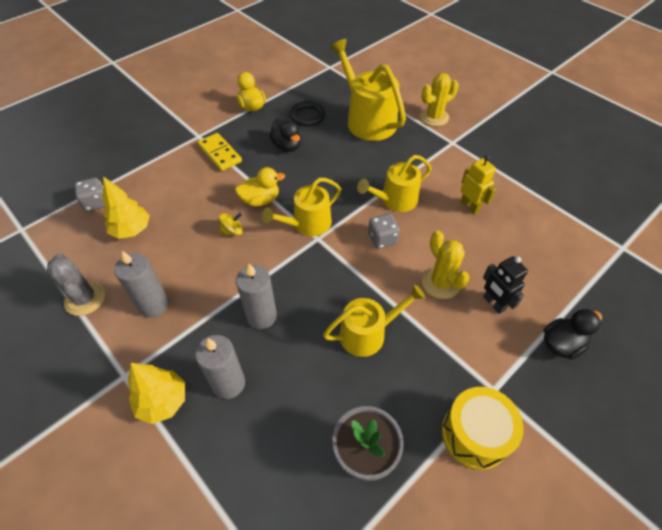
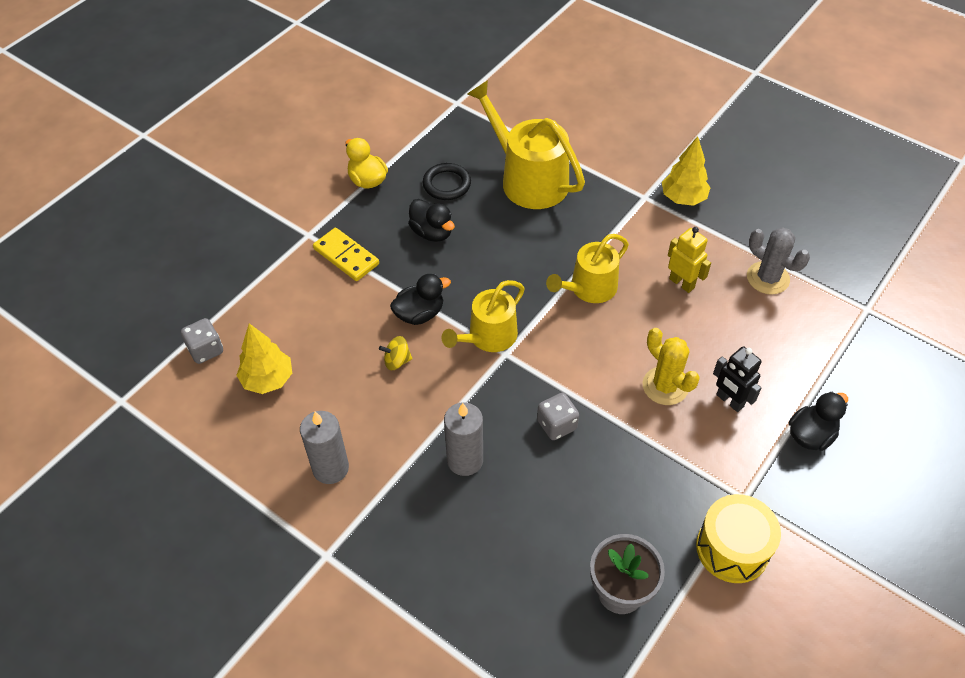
camera: 10 degrees left, 0 degrees up
grey cactus [46,254,105,316] -> grey cactus moved to [747,227,810,295]
yellow tree [128,363,185,424] -> yellow tree moved to [662,136,711,206]
grey candle [195,335,245,399] -> none
yellow spinning top [219,213,243,235] -> yellow spinning top turned 150 degrees counterclockwise [379,336,413,370]
yellow duck [235,167,285,207] -> black duck [390,274,451,325]
yellow watering can [323,285,426,357] -> none
grey dice [368,213,400,249] -> grey dice moved to [537,393,579,440]
yellow cactus [420,73,459,126] -> none

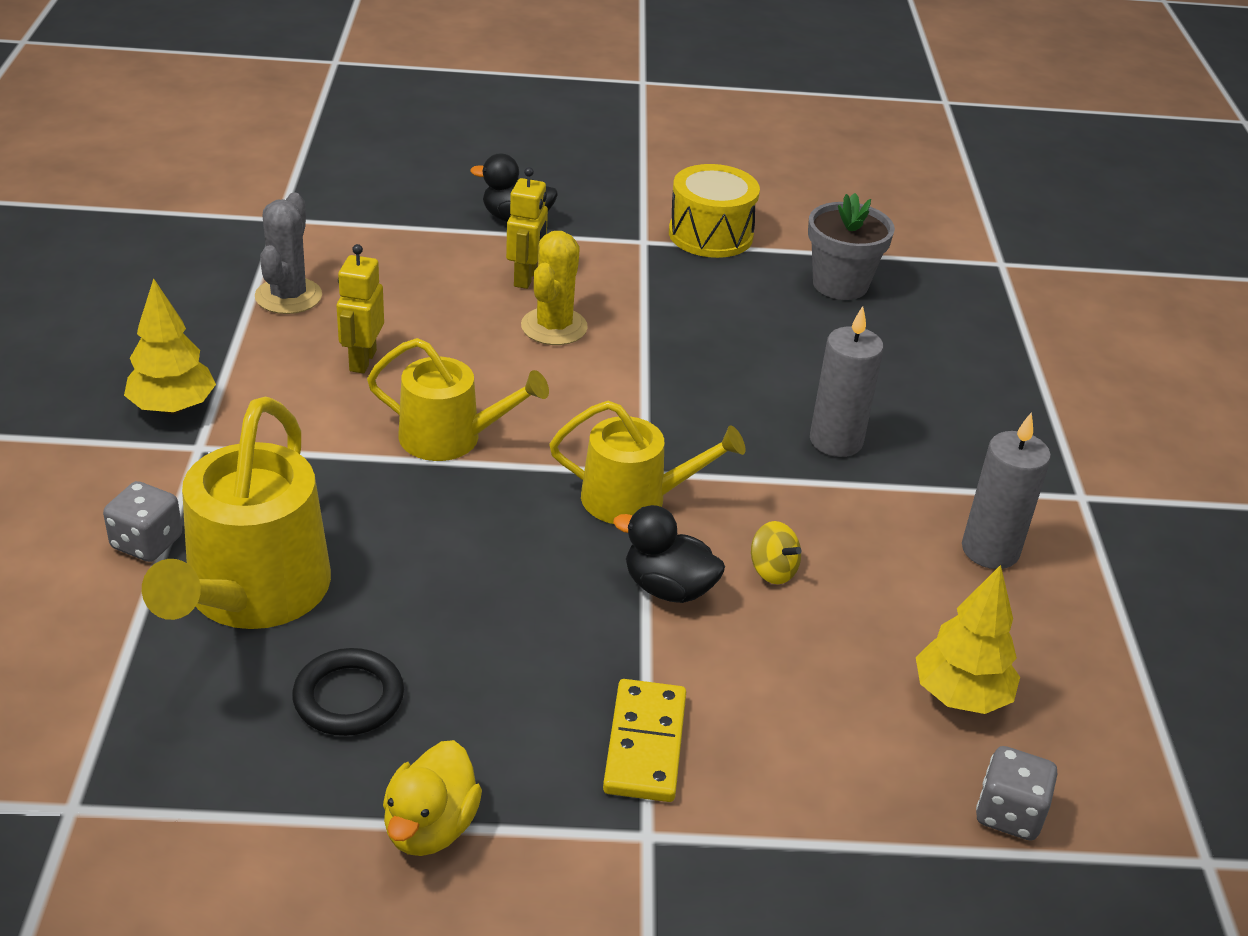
camera: 130 degrees left, 15 degrees down
black duck [408,199,455,242] -> none
grey dice [537,393,579,440] -> grey dice moved to [103,481,182,562]
black robot [713,346,761,412] -> yellow robot [506,167,548,289]

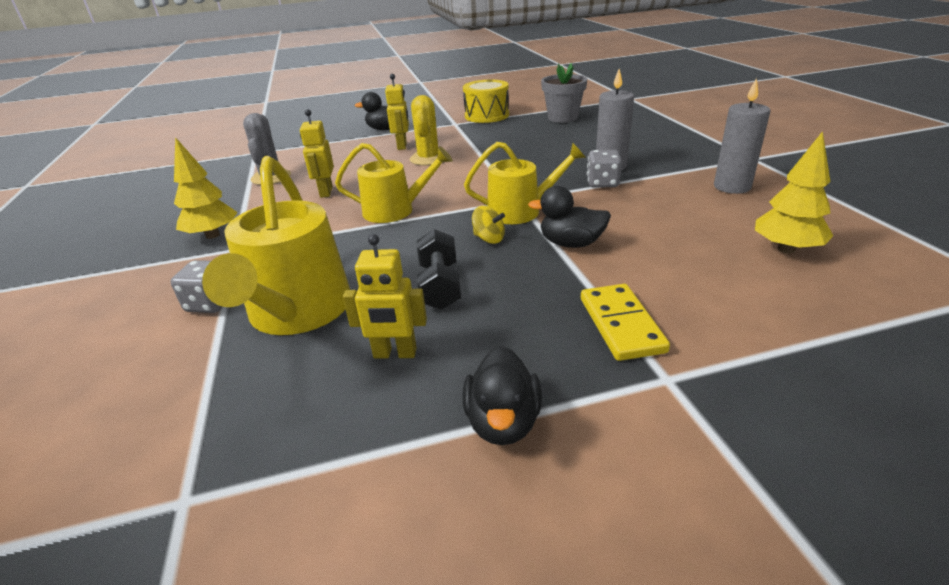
camera: 10 degrees left, 5 degrees down
black ring [292,648,404,736] -> yellow robot [343,234,427,359]
yellow duck [383,740,482,856] -> black duck [463,346,542,445]
yellow spinning top [751,521,802,584] -> yellow spinning top moved to [472,206,505,244]
grey dice [976,746,1057,840] -> grey dice moved to [587,150,622,188]
none -> black dumbbell [417,229,461,310]

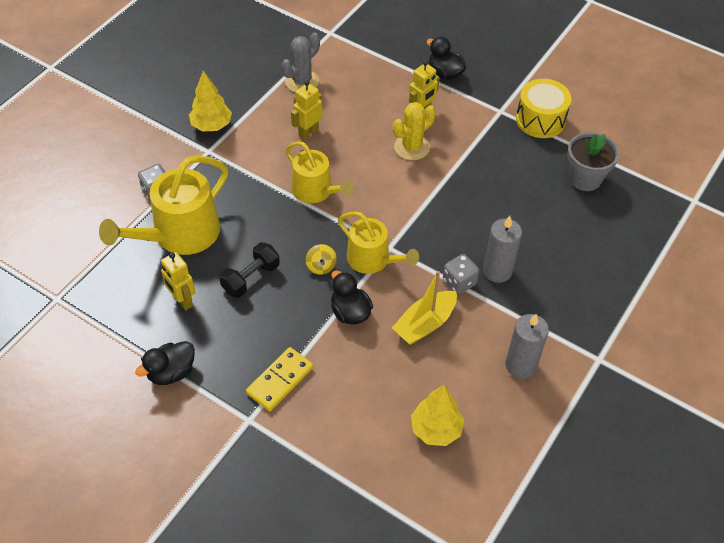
camera: 45 degrees right, 20 degrees up
none -> yellow boat [392,271,457,345]

